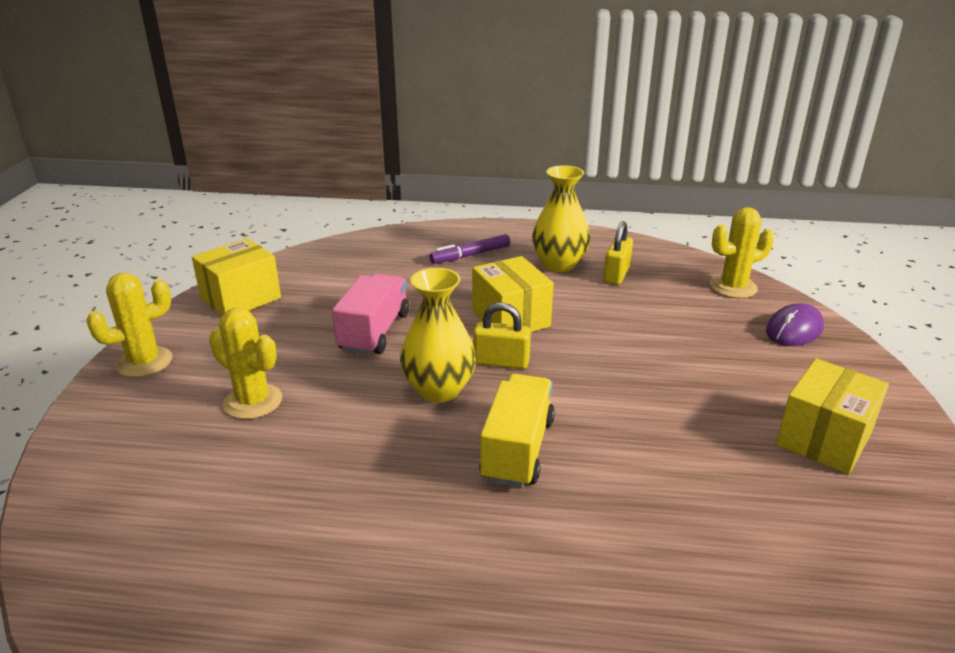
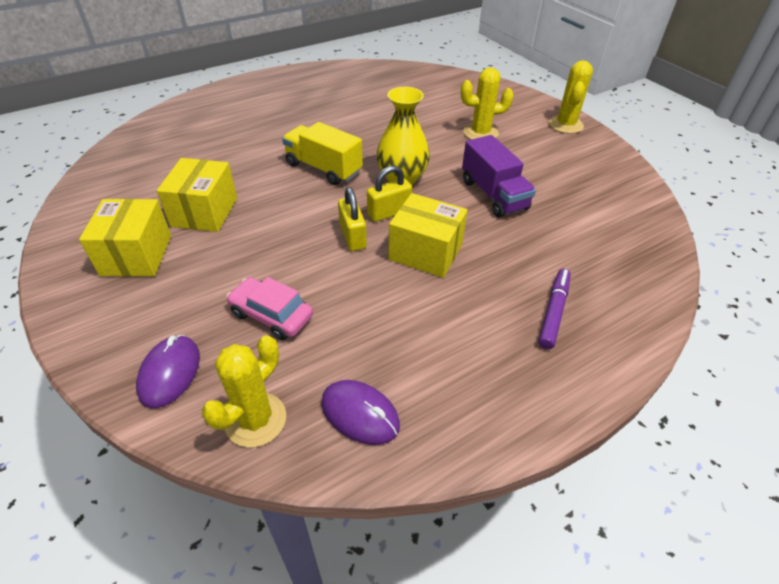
camera: 140 degrees right, 15 degrees up
yellow box [192,238,281,316] -> yellow box moved to [157,158,237,232]
pink truck [332,274,409,355] -> purple truck [462,135,536,218]
yellow truck [479,374,555,488] -> yellow truck turned 150 degrees clockwise [282,122,363,185]
yellow vase [532,165,590,272] -> none
yellow padlock [603,221,633,285] -> yellow padlock moved to [338,187,367,251]
none -> pink car [226,277,313,340]
none -> purple mouse [321,380,400,445]

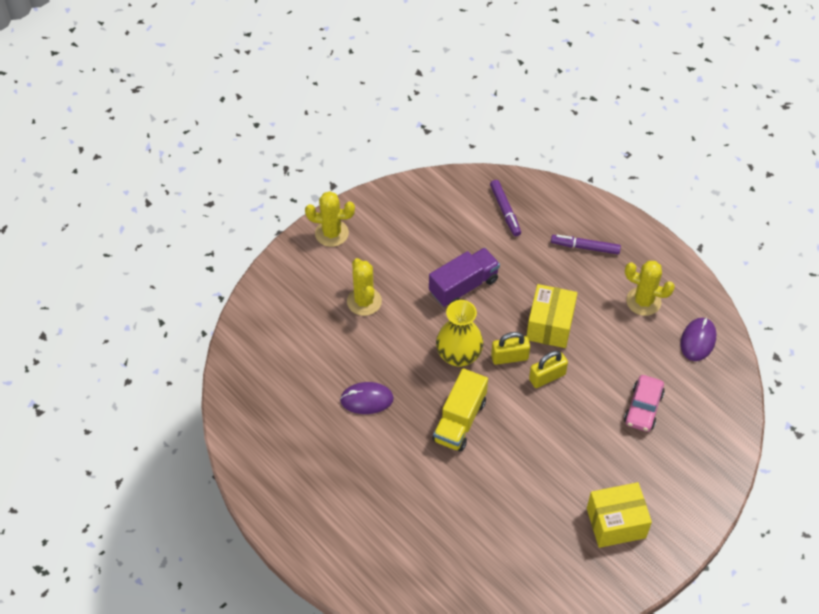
camera: 100 degrees left, 10 degrees up
purple mouse [136,335,200,408] -> purple mouse moved to [340,382,394,414]
yellow box [157,158,237,232] -> none
yellow cactus [202,335,286,447] -> yellow cactus moved to [625,261,675,316]
yellow padlock [367,166,412,222] -> yellow padlock turned 60 degrees counterclockwise [491,332,530,365]
none -> purple marker [490,180,521,236]

